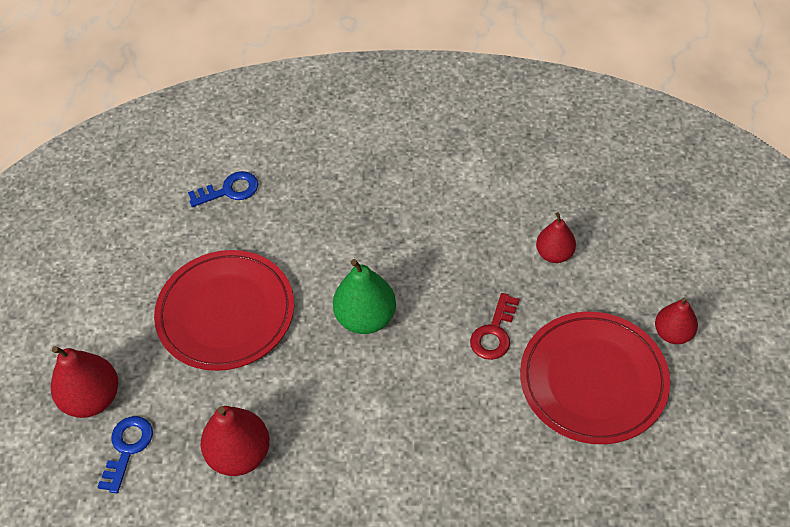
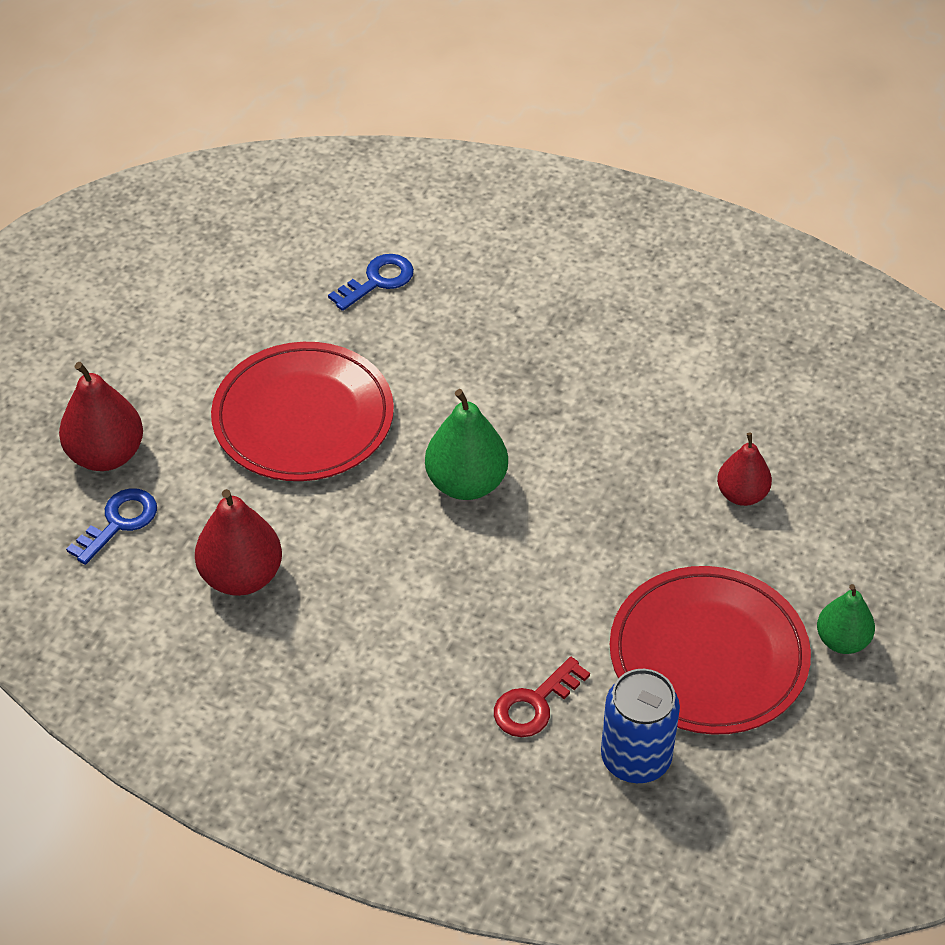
camera: 20 degrees right, 5 degrees down
blue key [188,171,258,207] -> blue key turned 45 degrees counterclockwise [328,254,414,311]
red key [470,293,519,360] -> red key moved to [494,657,590,737]
red pear [655,297,698,344] -> green pear [817,584,875,654]
none -> blue can [601,669,680,783]

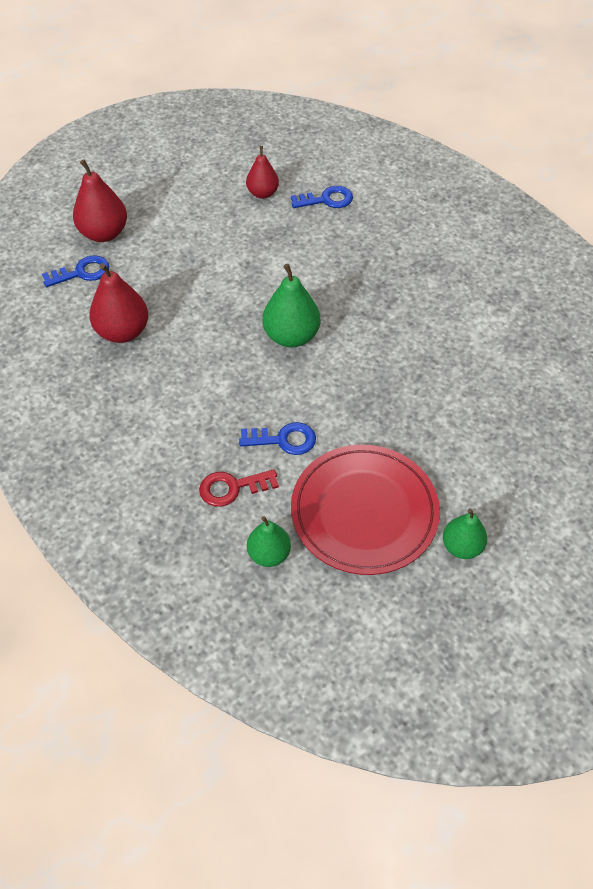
camera: 30 degrees right, 5 degrees up
red plate [211,342,394,481] -> none
blue can [601,669,680,783] -> green pear [247,516,291,567]
red pear [717,432,772,506] -> red pear moved to [246,146,279,199]
none -> blue key [239,422,316,455]

